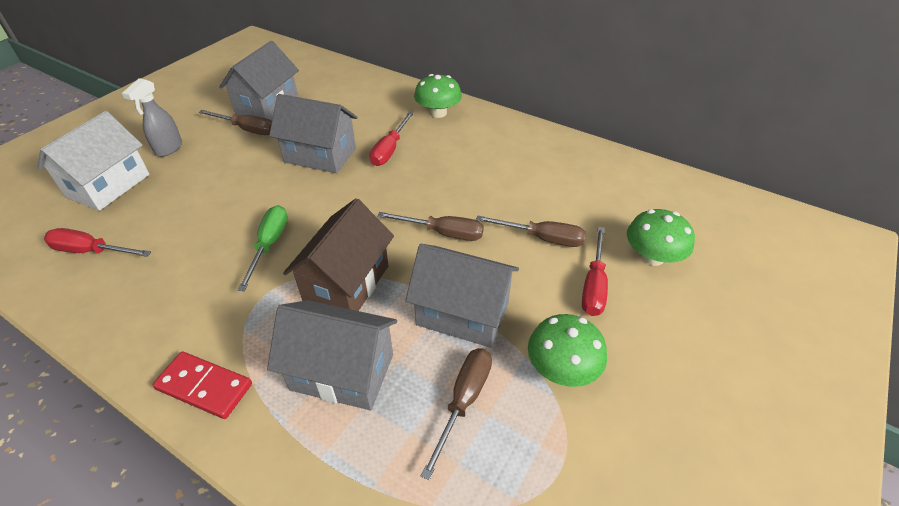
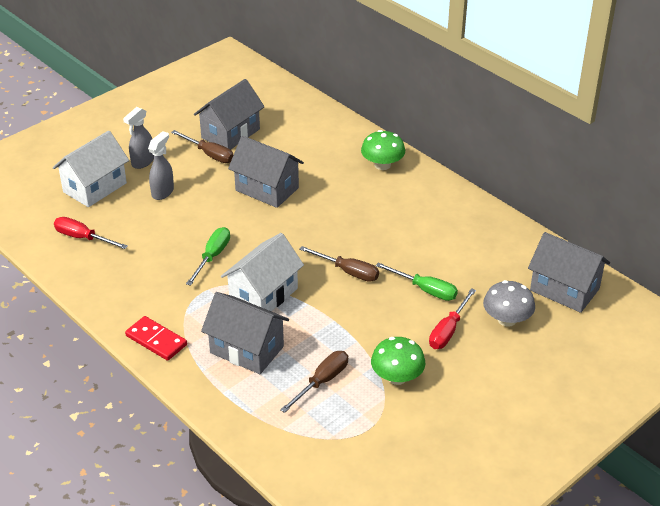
camera: 15 degrees right, 5 degrees down
brown house [283,198,394,311] -> white house [221,233,304,311]
red screwdriver [369,112,414,166] -> none
grey house [405,244,519,348] -> grey house moved to [528,232,610,313]
brown screwdriver [476,215,586,247] -> green screwdriver [376,263,458,301]
green mushroom [627,209,695,266] -> grey mushroom [483,280,535,327]
none -> grey spray bottle [148,131,174,200]

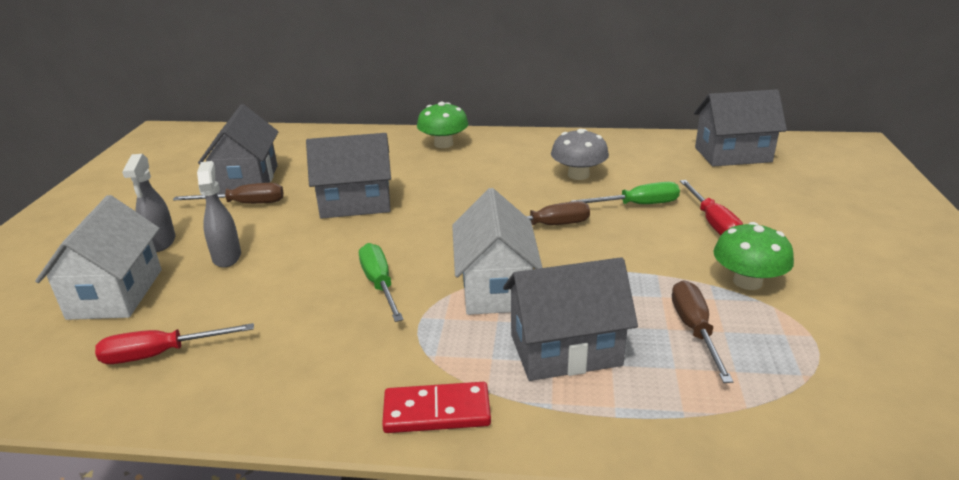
camera: 40 degrees left, 10 degrees down
grey mushroom [483,280,535,327] -> grey mushroom moved to [551,129,609,180]

